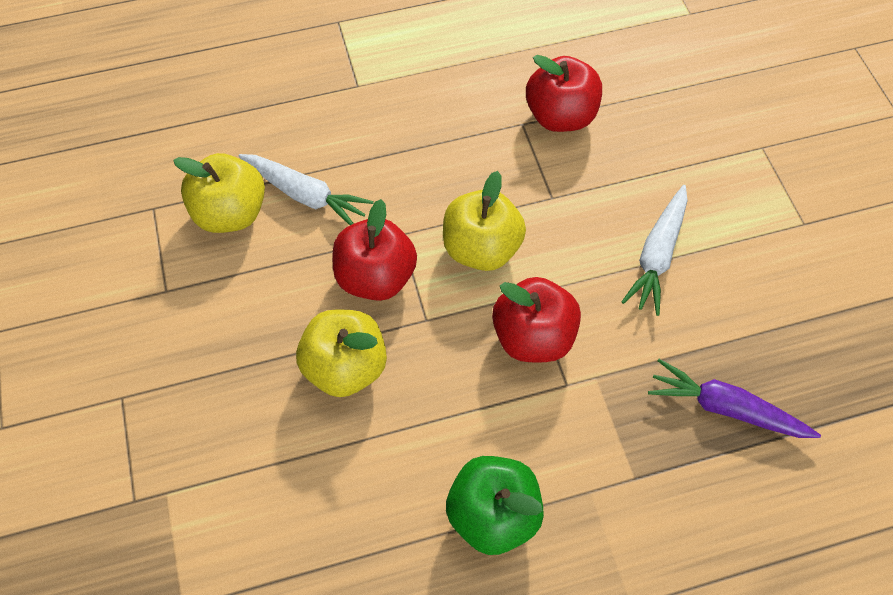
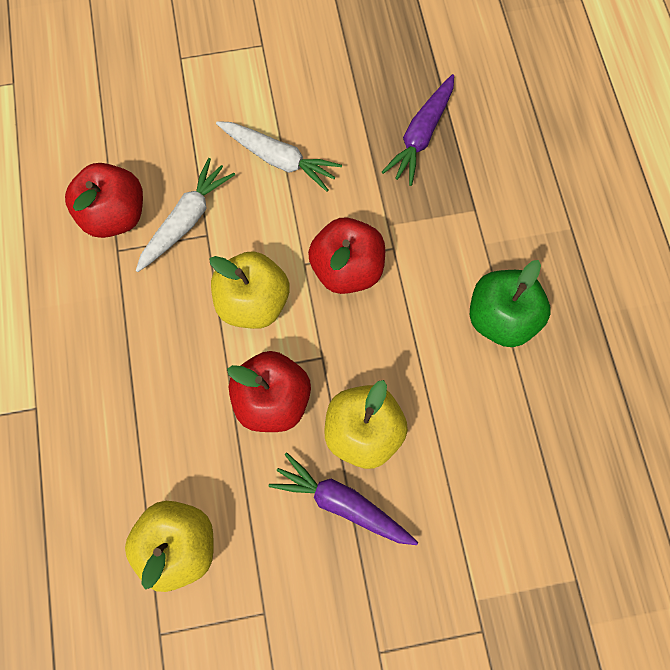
camera: 85 degrees left, 10 degrees up
white carrot [239,154,374,225] -> white carrot moved to [136,158,235,272]
none -> purple carrot [269,452,418,545]

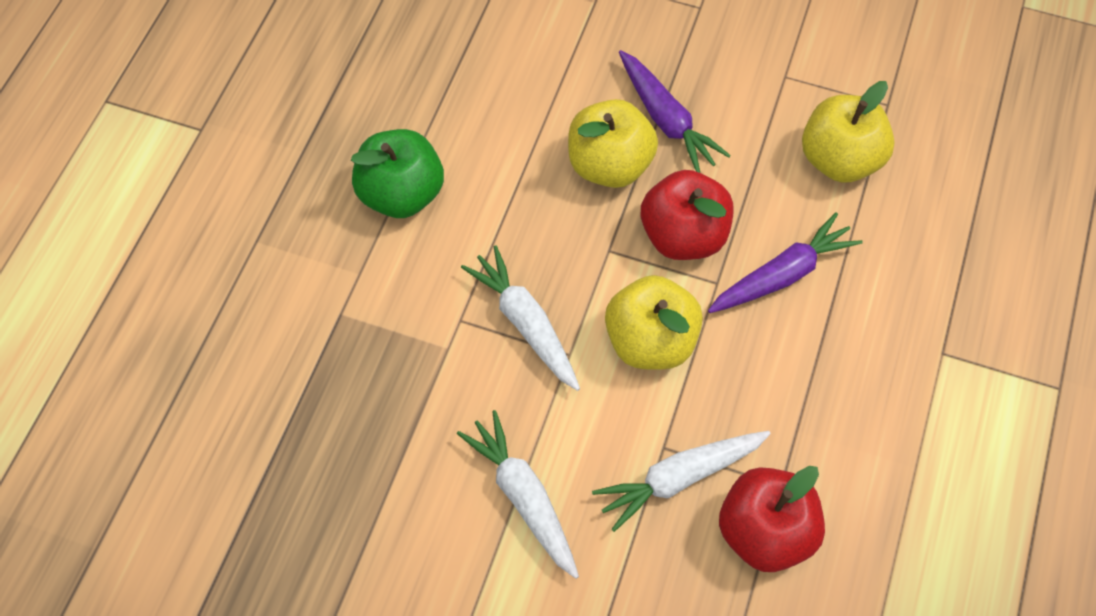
camera: 150 degrees left, 10 degrees down
red apple [308,218,385,294] -> white carrot [461,245,580,391]
purple carrot [382,74,454,186] -> purple carrot moved to [708,212,863,313]

